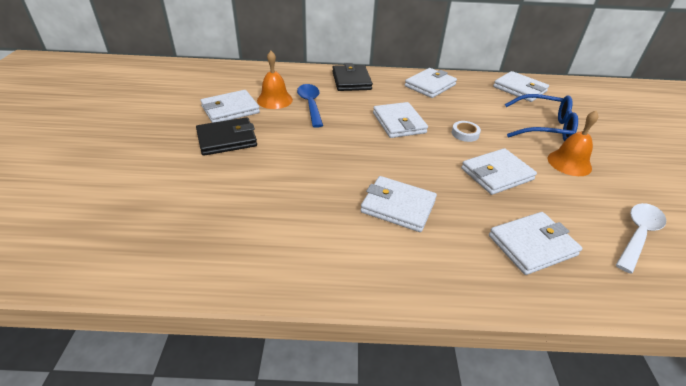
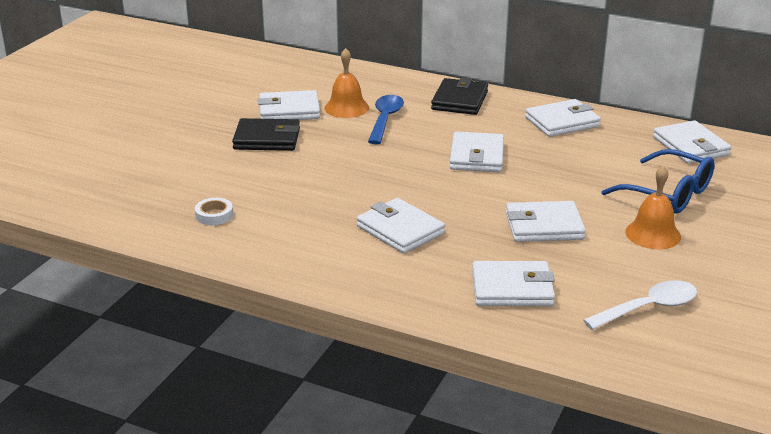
camera: 25 degrees right, 10 degrees down
white tape [452,121,481,142] -> white tape moved to [195,198,233,225]

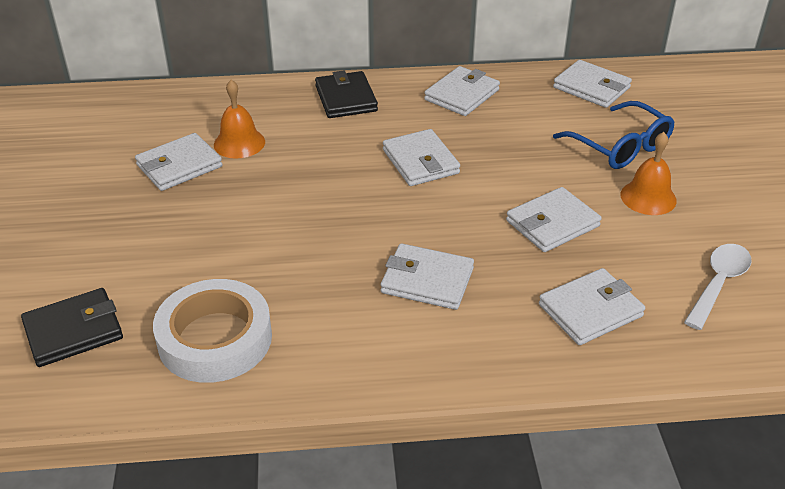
camera: 30 degrees left, 10 degrees up
white tape [195,198,233,225] -> white tape [153,279,272,383], size x2.46
black wallet [232,118,300,151] -> black wallet moved to [21,288,123,367]
blue spoon [368,95,404,144] -> none
blue glasses [601,149,715,213] -> blue glasses turned 45 degrees clockwise [553,101,675,169]

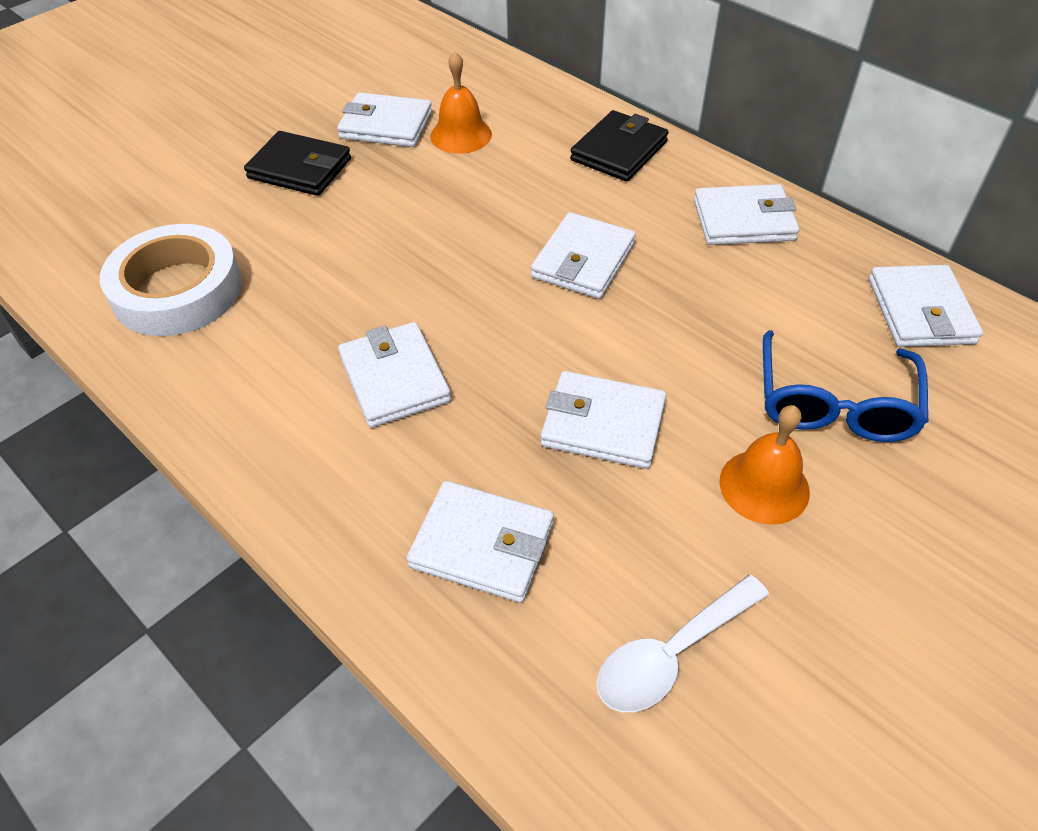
camera: 50 degrees right, 10 degrees up
black wallet [21,288,123,367] -> black wallet moved to [244,131,351,196]
white spoon [684,244,752,330] -> white spoon turned 150 degrees clockwise [596,575,769,712]

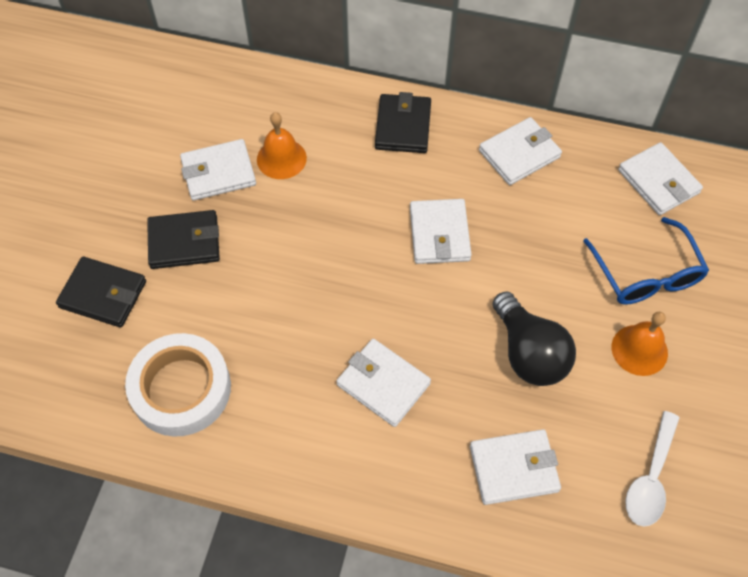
camera: 30 degrees left, 10 degrees up
white wallet [541,371,666,469] -> black light bulb [492,292,576,386]
none -> black wallet [56,257,146,328]

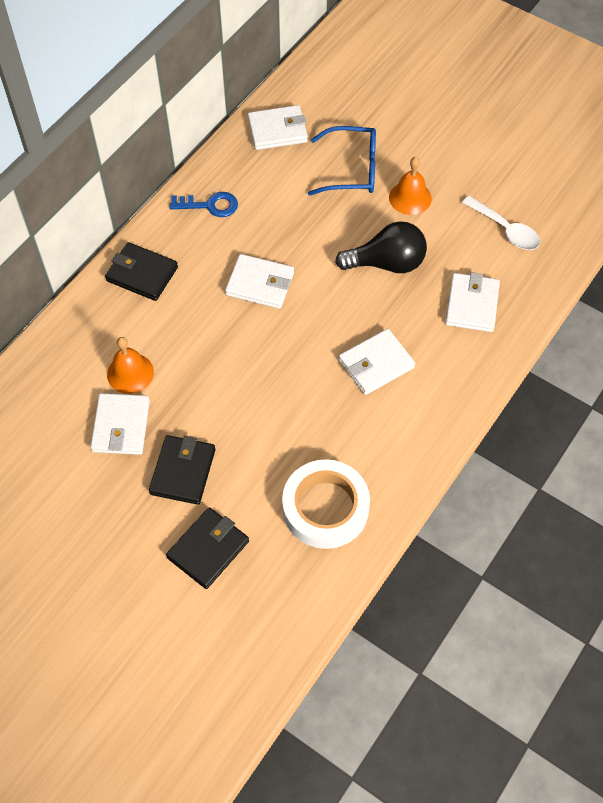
camera: 70 degrees left, 0 degrees up
white wallet [479,117,562,185] -> blue key [170,192,238,217]

